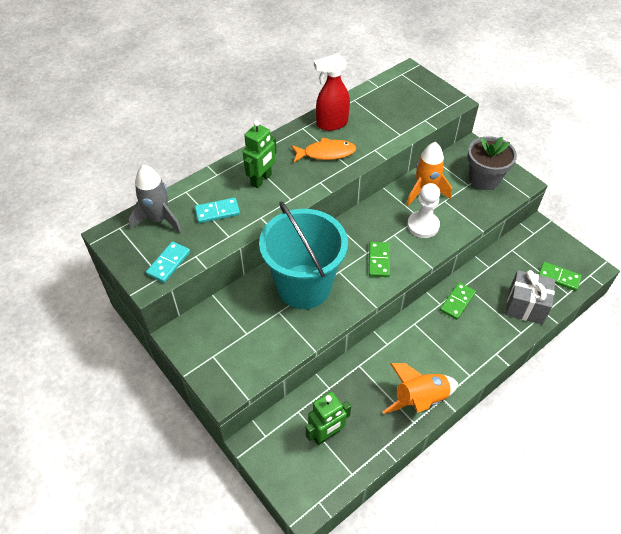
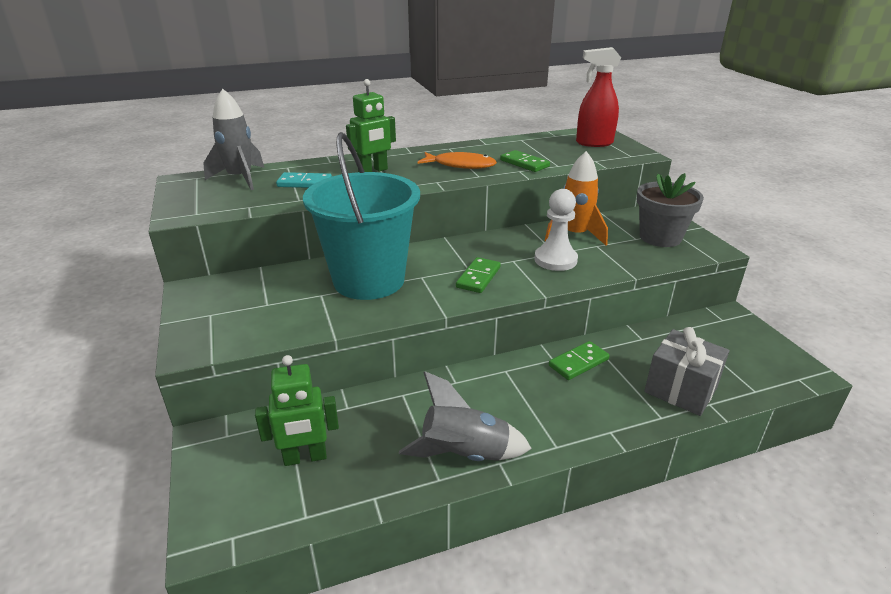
camera: 20 degrees right, 20 degrees down
turquoise domino [146,241,190,283] -> none
red spray bottle [314,54,350,131] -> red spray bottle moved to [576,47,621,147]
orange rocket [383,363,458,414] -> grey rocket [399,371,532,461]
green domino [539,262,582,291] -> green domino moved to [500,150,550,172]

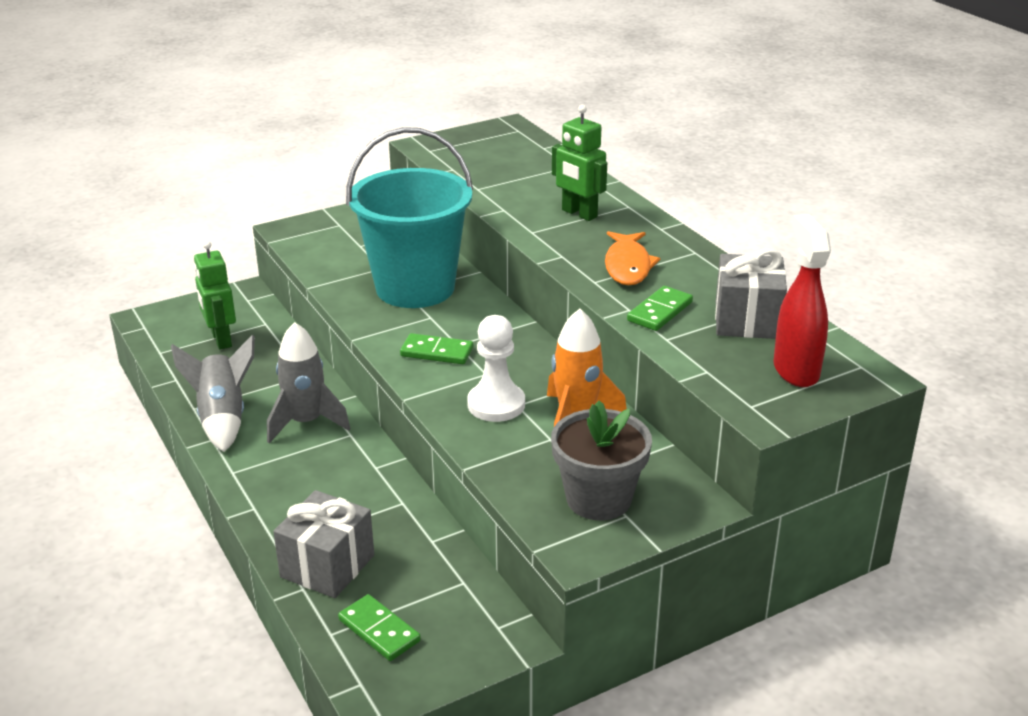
camera: 80 degrees right, 0 degrees up
grey rocket [203,89,264,190] -> grey rocket moved to [267,322,350,443]
turquoise domino [276,172,332,188] -> none
green domino [549,341,610,380] -> green domino moved to [338,594,421,661]
none -> grey gift [715,248,787,339]

